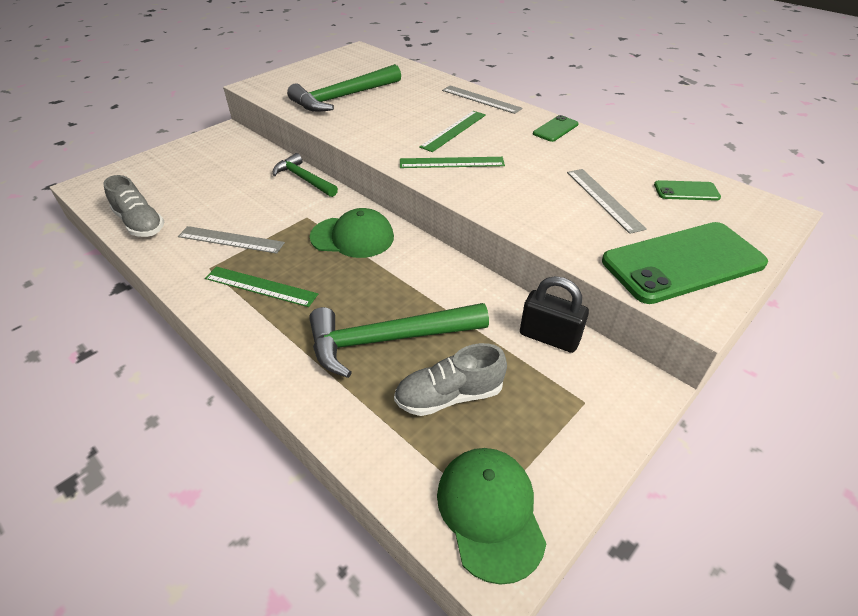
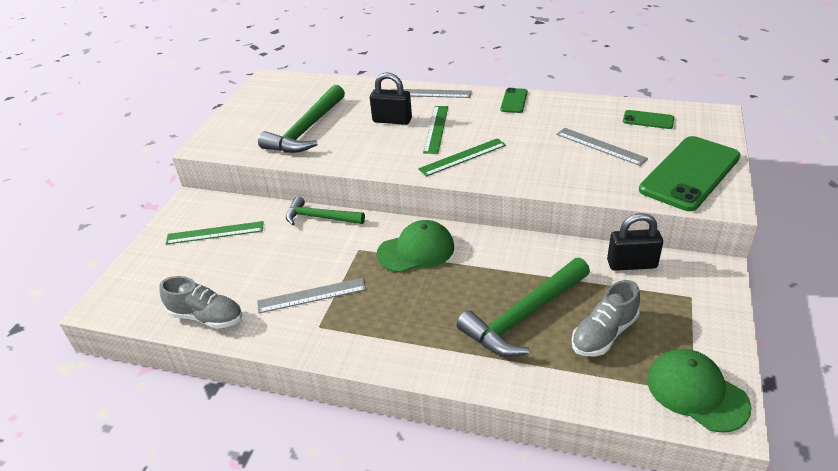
camera: 25 degrees left, 5 degrees down
green ruler [205,266,318,307] -> green ruler moved to [166,221,263,245]
green phone [654,180,721,201] -> green phone turned 45 degrees clockwise [623,110,674,129]
none -> black padlock [370,72,412,125]

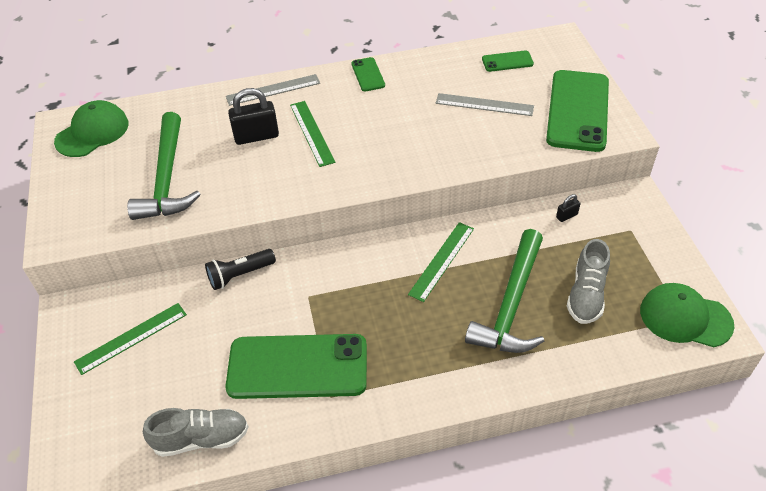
camera: 30 degrees left, 10 degrees up
grey ruler [257,278,366,313] -> green phone [225,334,367,399]
green hammer [286,196,365,225] -> black flashlight [205,249,276,290]
green cap [377,220,454,273] -> green cap moved to [54,100,129,157]
green ruler [418,138,506,177] -> green ruler moved to [408,222,474,302]
black padlock [607,213,663,271] -> black padlock [556,194,580,222], size x0.48

